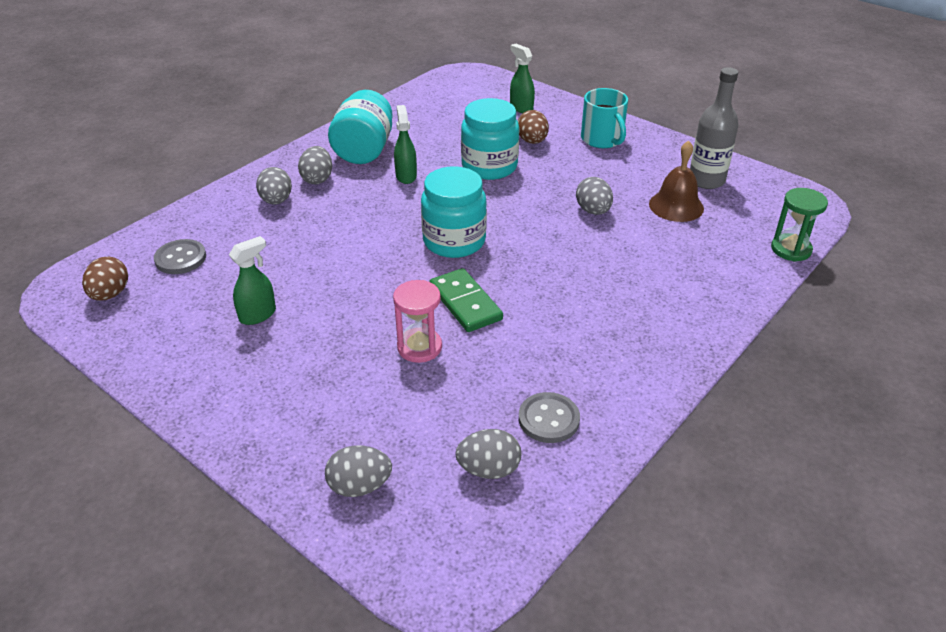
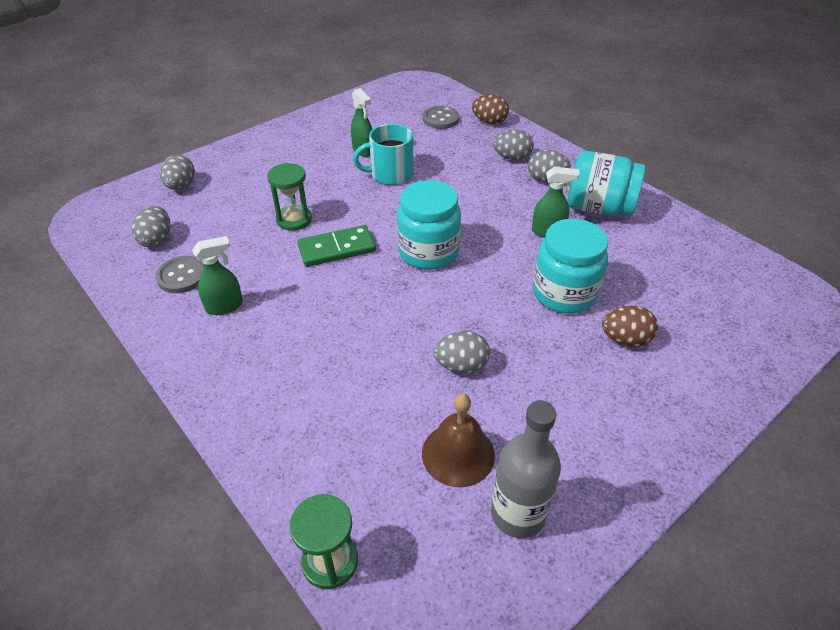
camera: 100 degrees right, 5 degrees up
brown egg [82,257,128,301] -> brown egg moved to [472,94,509,124]
pink hourglass [393,280,442,363] -> green hourglass [267,163,312,231]
green spray bottle [510,44,535,113] -> green spray bottle moved to [192,236,243,315]
turquoise mug [581,88,628,148] -> turquoise mug moved to [353,124,413,185]

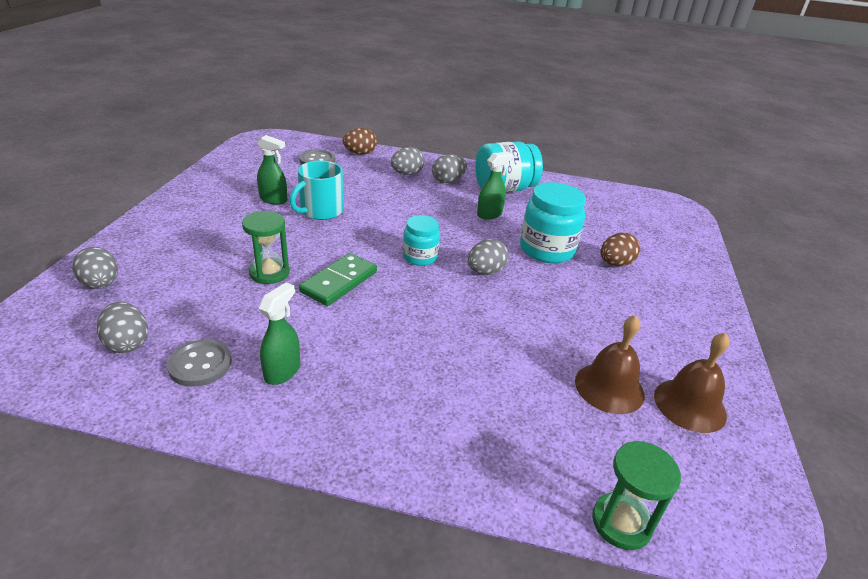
camera: 40 degrees left, 10 degrees down
turquoise jar [397,180,461,270] -> turquoise jar [403,215,440,266], size x0.60
grey egg [433,331,490,373] -> grey egg moved to [468,239,509,275]
grey bottle [491,400,561,538] -> brown bell [654,333,730,433]

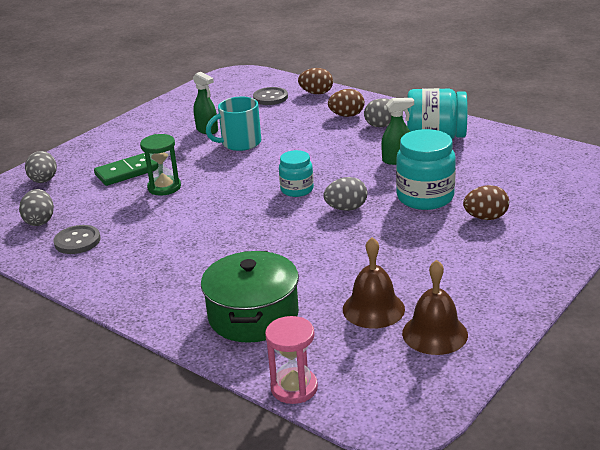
camera: 30 degrees right, 5 degrees down
green spray bottle [259,282,300,385] -> none
green domino [299,253,377,306] -> green domino moved to [94,153,158,186]
grey egg [391,147,424,175] -> brown egg [328,89,365,117]
green hourglass [592,441,681,550] -> pink hourglass [265,316,318,404]
none -> green pot [201,251,299,343]

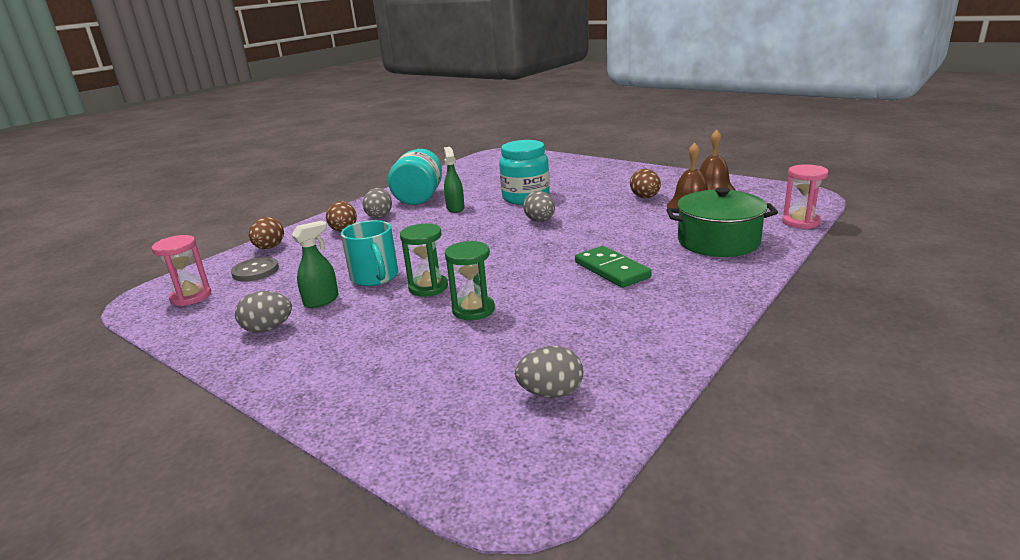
camera: 90 degrees left, 5 degrees down
grey egg [25,151,57,183] -> grey egg moved to [235,291,292,333]
grey button [54,225,101,254] -> none
green domino [94,153,158,186] -> green domino moved to [575,246,652,288]
turquoise jar [279,150,314,197] -> none
brown egg [463,185,509,220] -> brown egg moved to [630,169,661,198]
none -> pink hourglass [151,235,211,306]
none -> green hourglass [400,223,448,297]

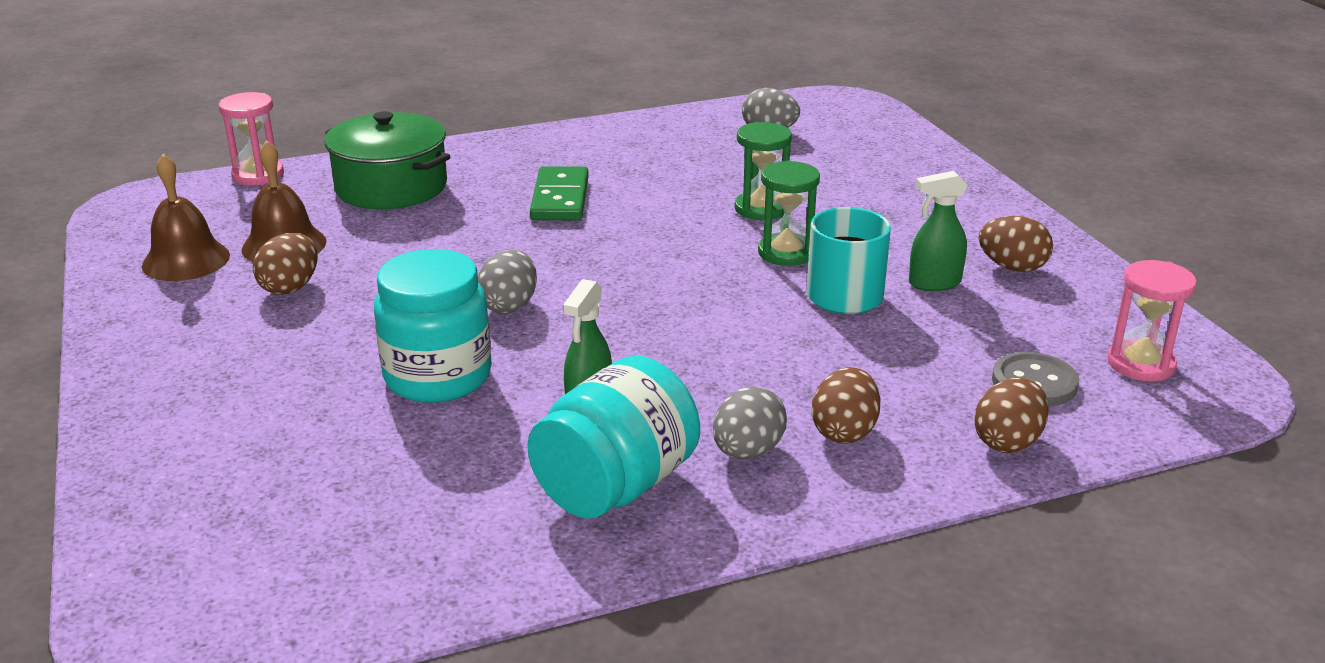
camera: 150 degrees left, 5 degrees up
grey egg [235,291,292,333] -> brown egg [979,216,1053,272]

